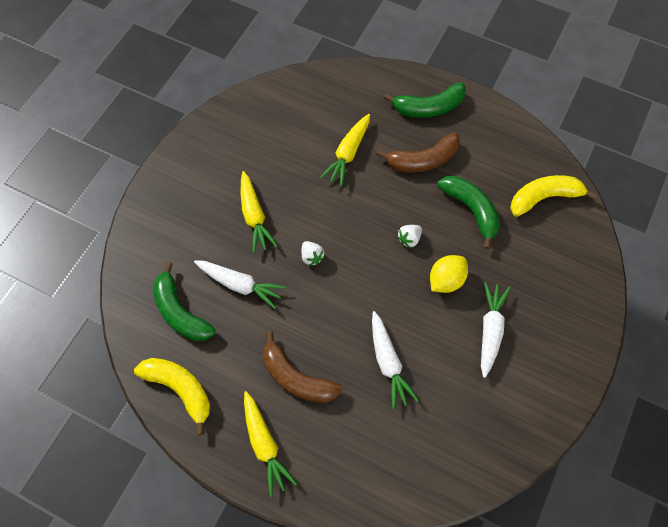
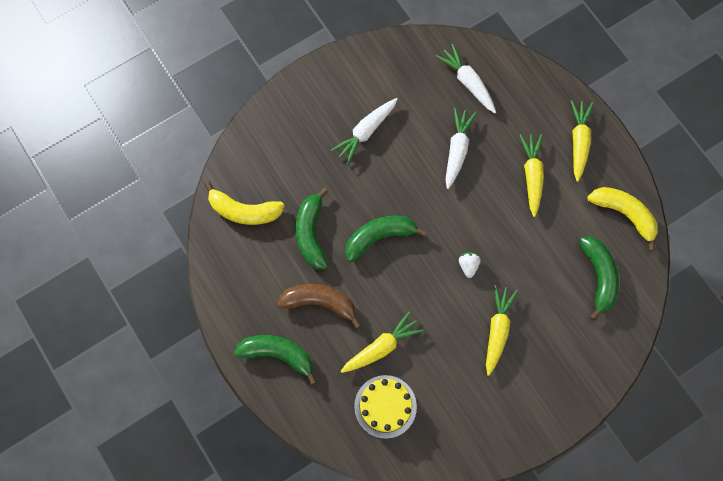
camera: 150 degrees left, 10 degrees up
yellow banana [134,358,210,436] -> yellow banana turned 150 degrees clockwise [587,187,658,251]
white carrot [194,260,286,309] -> white carrot moved to [435,44,496,113]
brown banana [263,331,343,403] -> yellow carrot [519,134,544,217]
white strawberry [397,225,422,248] -> green banana [345,216,427,262]
yellow lemon [430,255,468,293] -> none
none -> yellow cake [354,375,417,439]

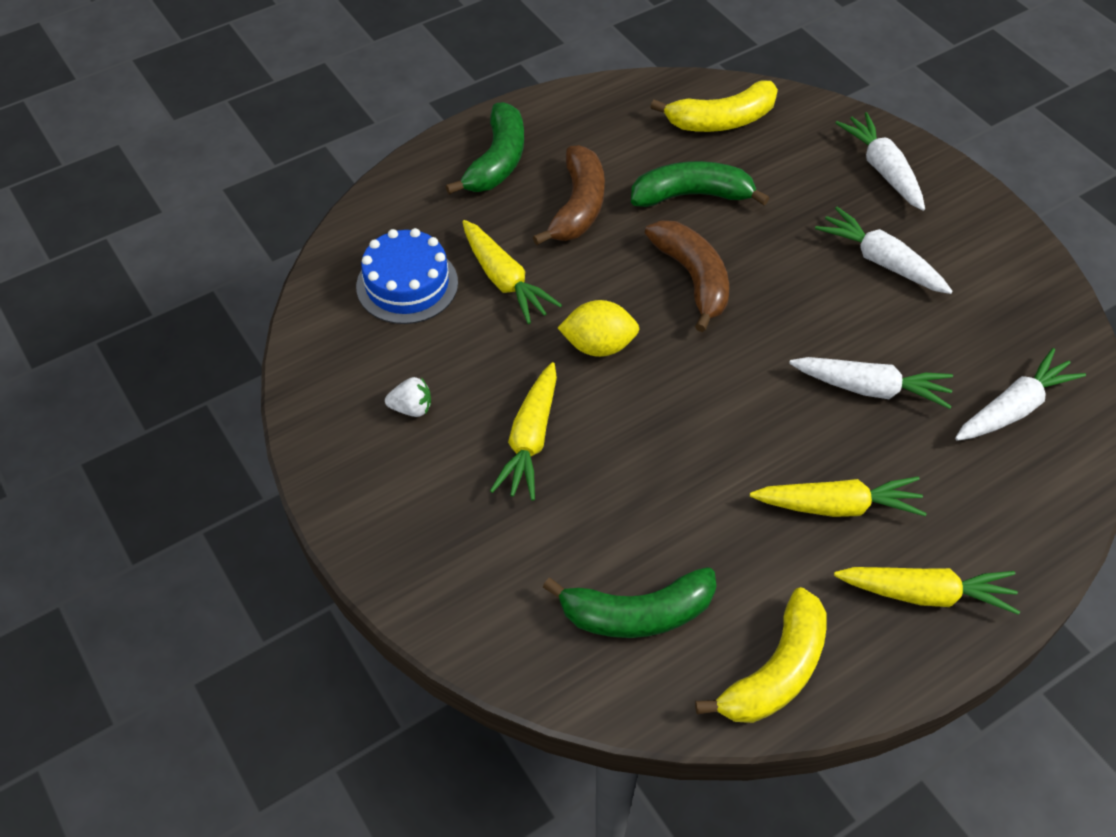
camera: 90 degrees right, 20 degrees down
yellow banana [204,181,285,225] -> yellow banana turned 120 degrees counterclockwise [651,81,778,132]
green banana [345,216,427,262] -> brown banana [645,220,729,332]
yellow cake [354,375,417,439] -> blue cake [356,228,458,324]
white strawberry [459,252,481,278] -> white strawberry moved to [385,377,431,417]
yellow carrot [486,285,518,376] -> yellow carrot turned 90 degrees clockwise [490,362,557,501]
none -> yellow lemon [558,300,639,357]
none -> white carrot [836,112,925,211]

